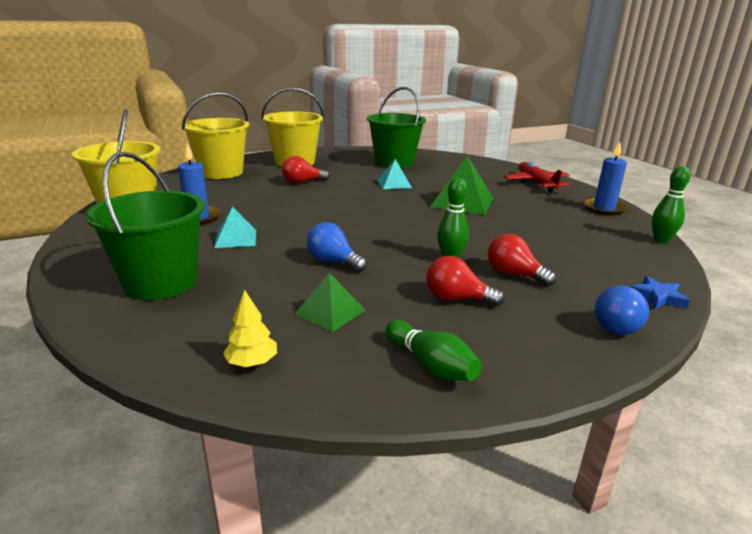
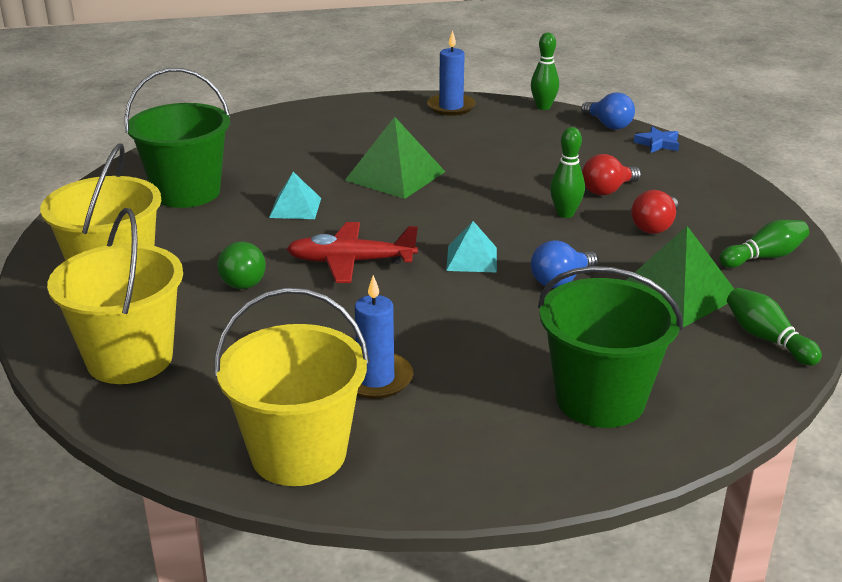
camera: 75 degrees left, 5 degrees up
turquoise pyramid [214,207,256,248] -> turquoise pyramid moved to [446,221,497,272]
yellow tree [223,290,277,367] -> green bowling pin [727,288,822,366]
red light bulb [282,156,330,184] -> green light bulb [217,241,266,289]
green pyramid [295,273,365,332] -> green pyramid [626,226,734,327], size x1.68
red plane [504,162,570,192] -> red plane moved to [287,222,418,283]
blue light bulb [595,285,649,335] -> blue light bulb moved to [581,92,635,130]

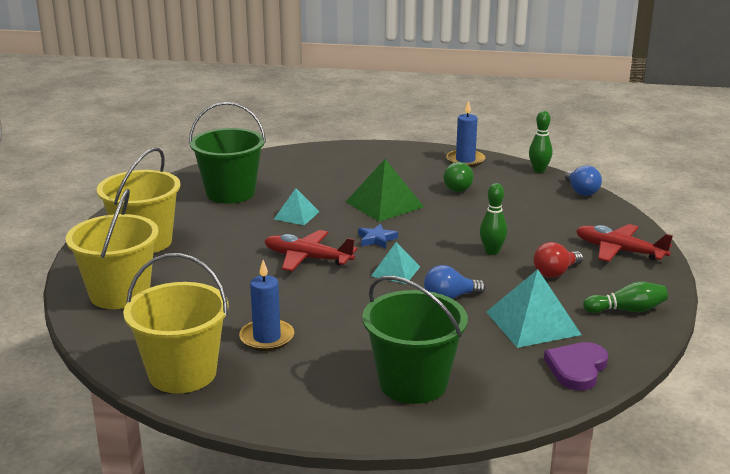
camera: 20 degrees right, 5 degrees down
green light bulb [217,241,266,289] -> green light bulb moved to [443,162,474,192]
red light bulb [582,154,641,195] -> none
green pyramid [626,226,734,327] -> turquoise pyramid [486,269,581,348]
blue star [634,127,679,153] -> blue star moved to [358,224,398,248]
green bowling pin [727,288,822,366] -> purple heart [544,342,608,390]
none -> red plane [576,224,673,262]

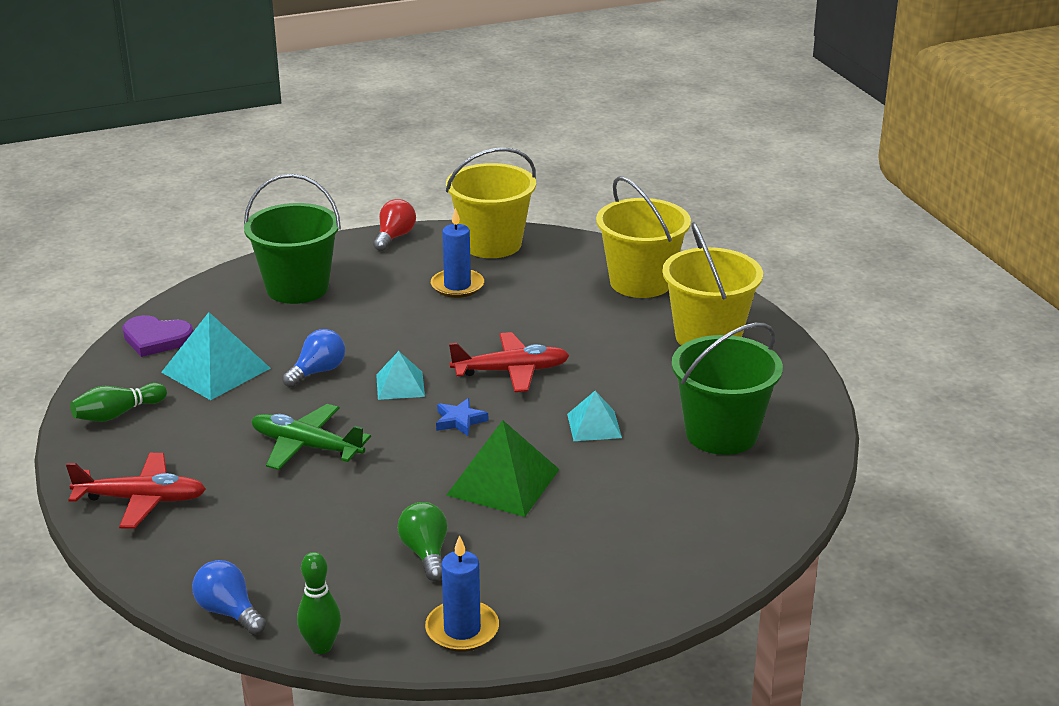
camera: 150 degrees right, 5 degrees up
green bowling pin [480,183,507,255] -> green plane [251,404,371,470]
red light bulb [533,242,583,278] -> red light bulb moved to [373,199,416,251]
purple heart [544,342,608,390] -> purple heart turned 105 degrees clockwise [123,315,193,357]

